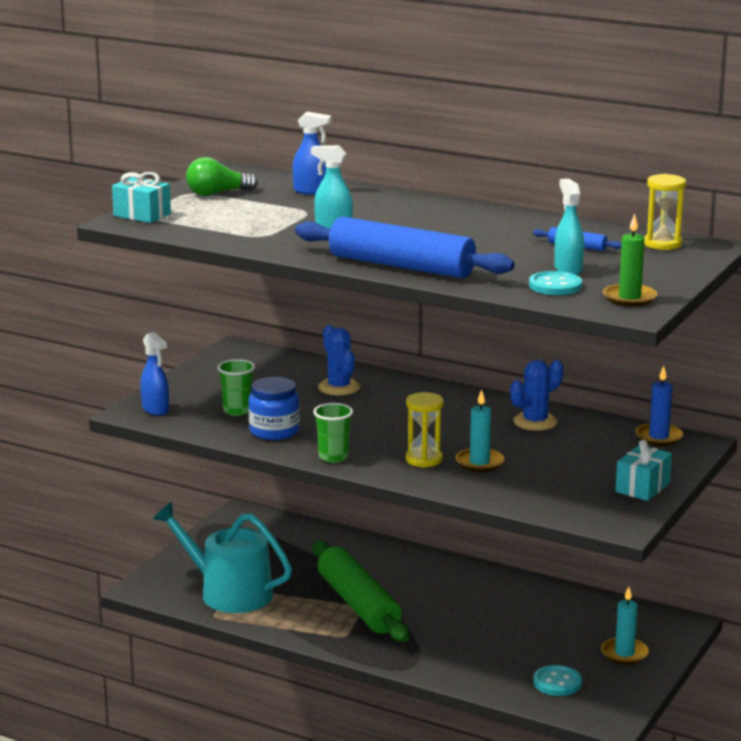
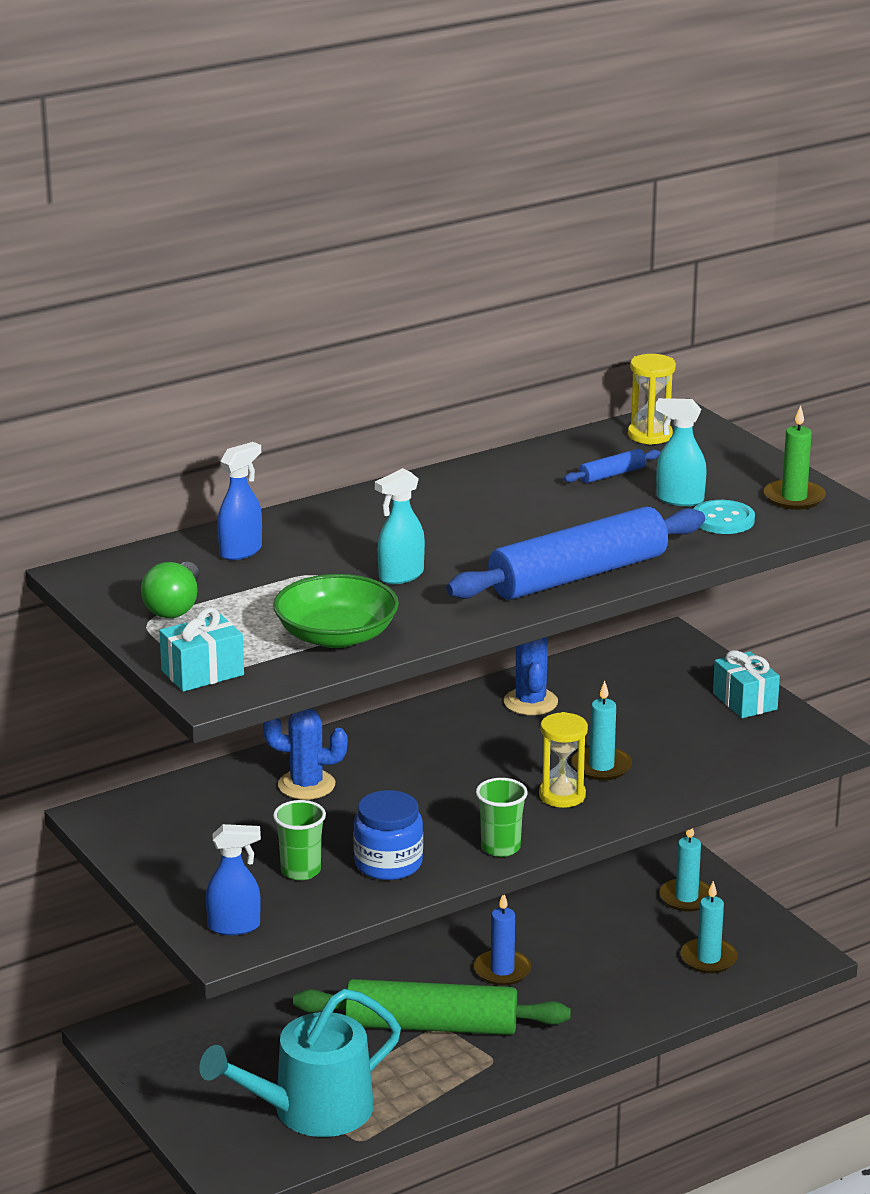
camera: 60 degrees left, 5 degrees up
turquoise button [533,665,582,696] -> turquoise candle [680,881,738,973]
blue candle [635,366,683,446] -> blue candle moved to [474,895,531,985]
none -> green bowl [273,574,399,648]

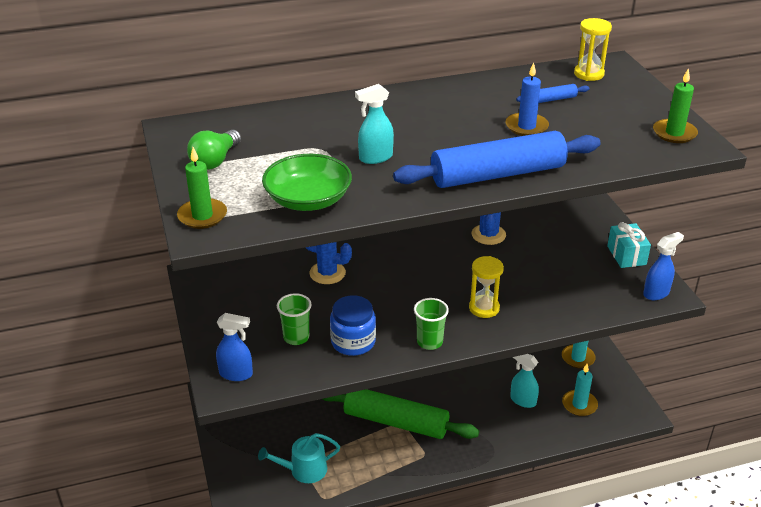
camera: 15 degrees right, 10 degrees up
turquoise gift [159,608,244,692] -> green candle [177,147,227,229]
turquoise watering can [199,989,401,1137] -> turquoise watering can [258,433,340,483], size x0.60
blue spray bottle [217,442,262,560] -> blue spray bottle moved to [643,232,684,300]
blue candle [474,895,531,985] -> blue candle moved to [506,62,549,136]
turquoise candle [572,681,632,780] -> none
turquoise spray bottle [656,398,707,506] -> turquoise spray bottle moved to [510,354,539,408]
turquoise button [693,500,755,534] -> none

